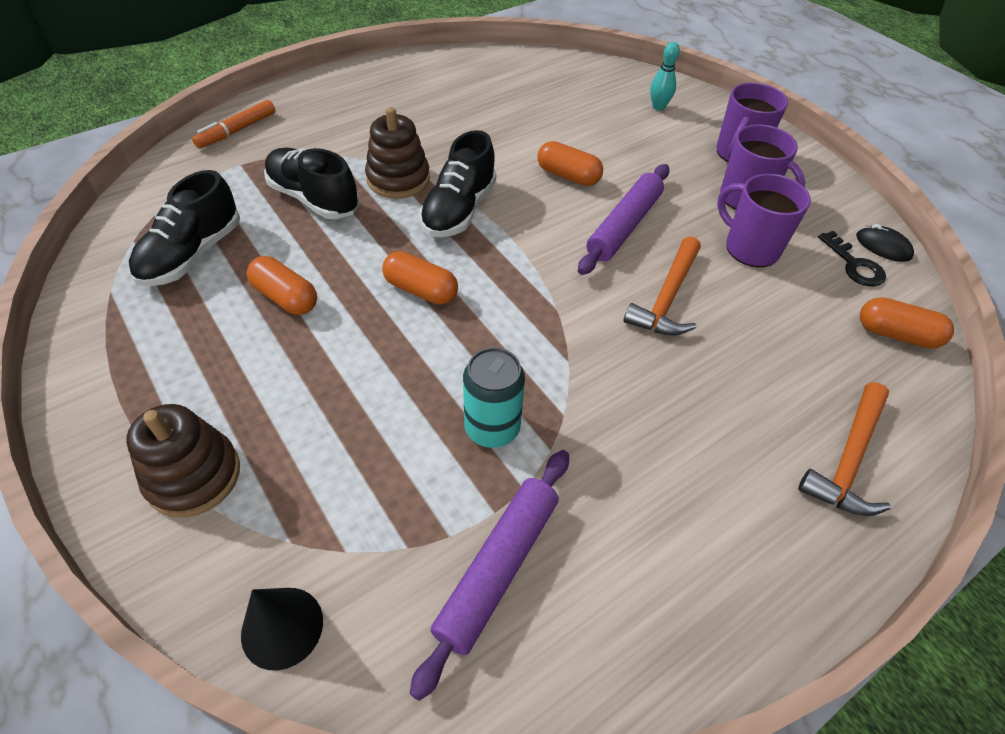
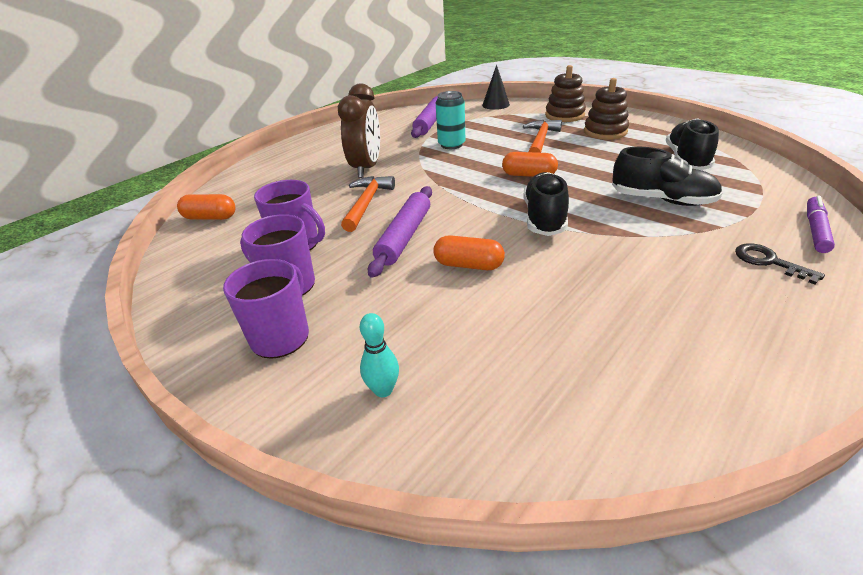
camera: 170 degrees right, 15 degrees down
orange marker [192,100,276,149] -> purple marker [807,195,835,253]
orange capsule [246,256,317,315] -> none
brown stacking toy [365,107,430,199] -> brown stacking toy moved to [584,78,629,140]
orange hammer [798,382,891,516] -> orange hammer moved to [523,120,562,153]
black key [818,231,886,287] -> black key moved to [735,243,825,284]
black mouse [856,224,914,262] -> none
none -> brown clock [338,83,380,178]

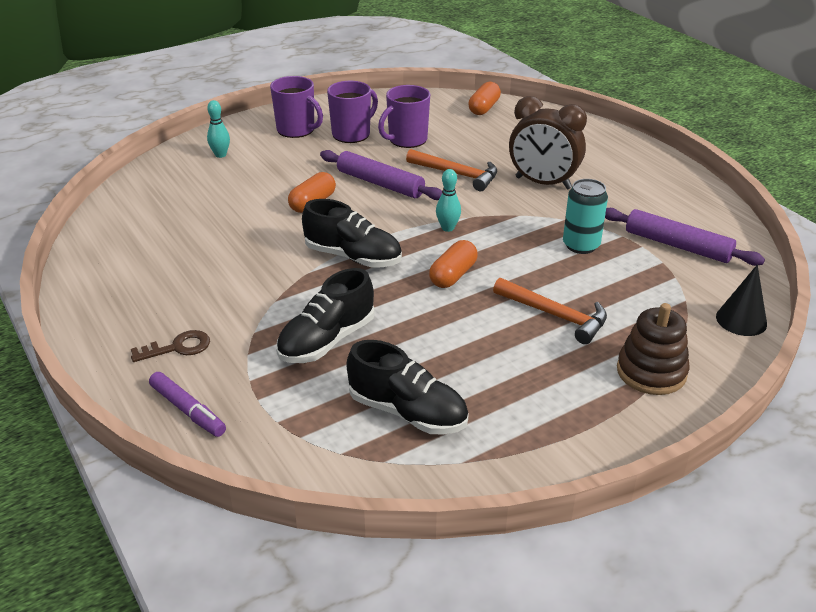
camera: 105 degrees right, 0 degrees up
brown stacking toy [584,78,629,140] -> none
black key [735,243,825,284] -> brown key [131,330,210,362]
none -> turquoise bowling pin [436,169,461,232]

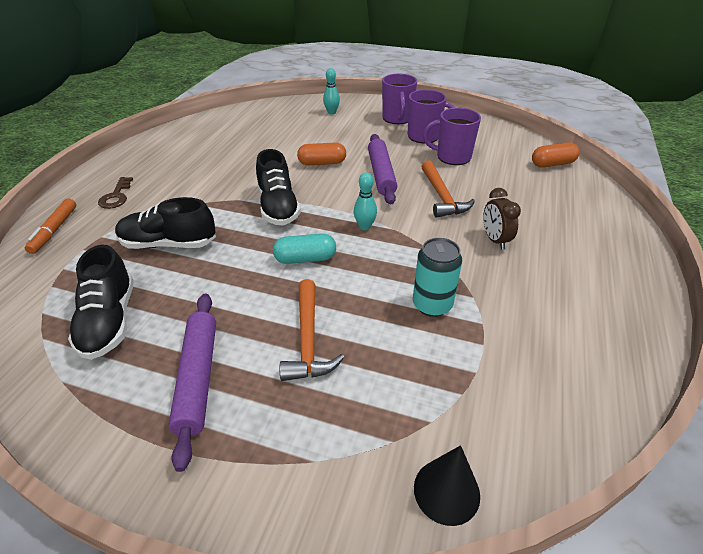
camera: 50 degrees right, 5 degrees up
brown key [131,330,210,362] -> brown key turned 60 degrees clockwise [98,177,133,209]
purple marker [149,372,226,437] -> orange marker [25,198,76,254]
orange capsule [429,240,478,288] -> turquoise capsule [273,233,336,264]
brown clock [509,96,587,189] -> brown clock [483,188,521,250], size x0.58
purple rolling pin [605,208,765,266] -> purple rolling pin moved to [168,293,216,472]
brown stacking toy [617,303,690,395] -> none

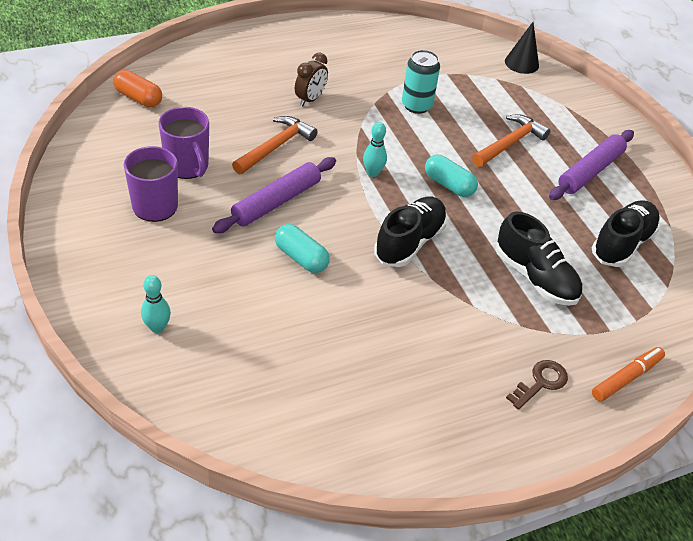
camera: 135 degrees left, 5 degrees up
orange capsule [297,142,346,165] -> turquoise capsule [275,224,330,273]
purple mug [382,73,417,124] -> none

